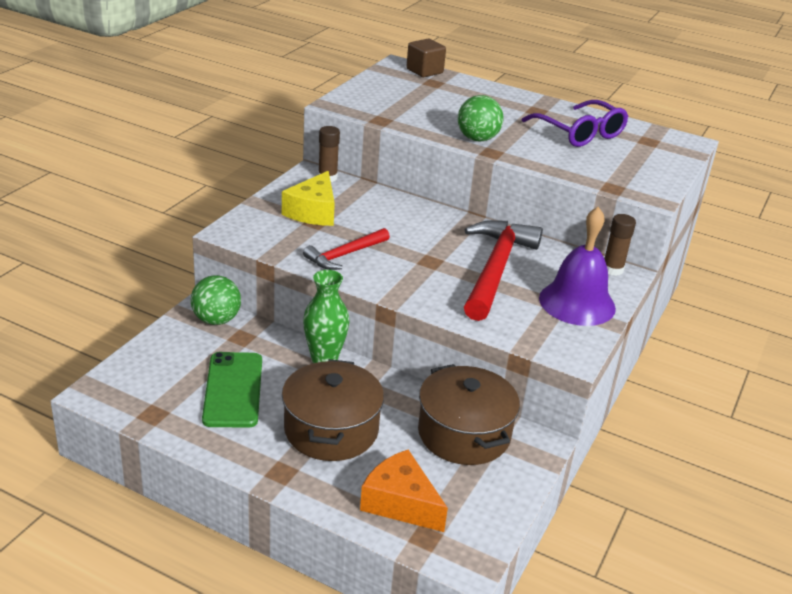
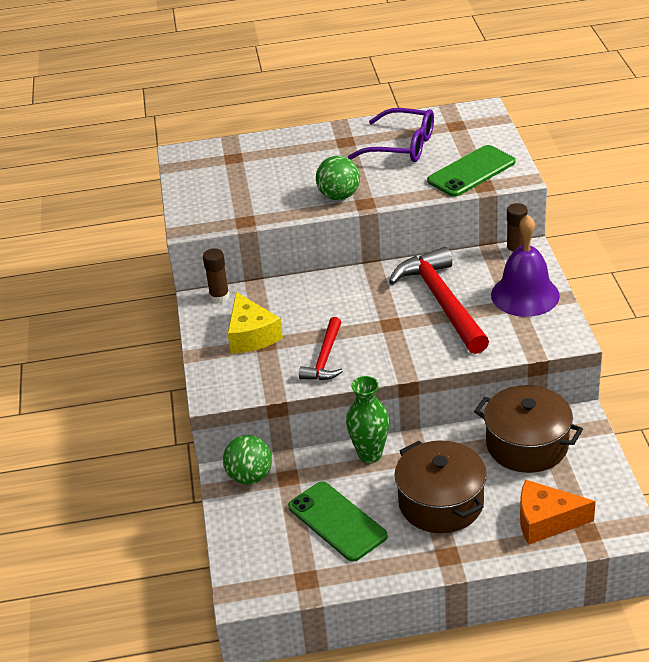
camera: 30 degrees left, 5 degrees up
brown cube [406,39,446,77] -> none
none -> green phone [427,145,515,197]

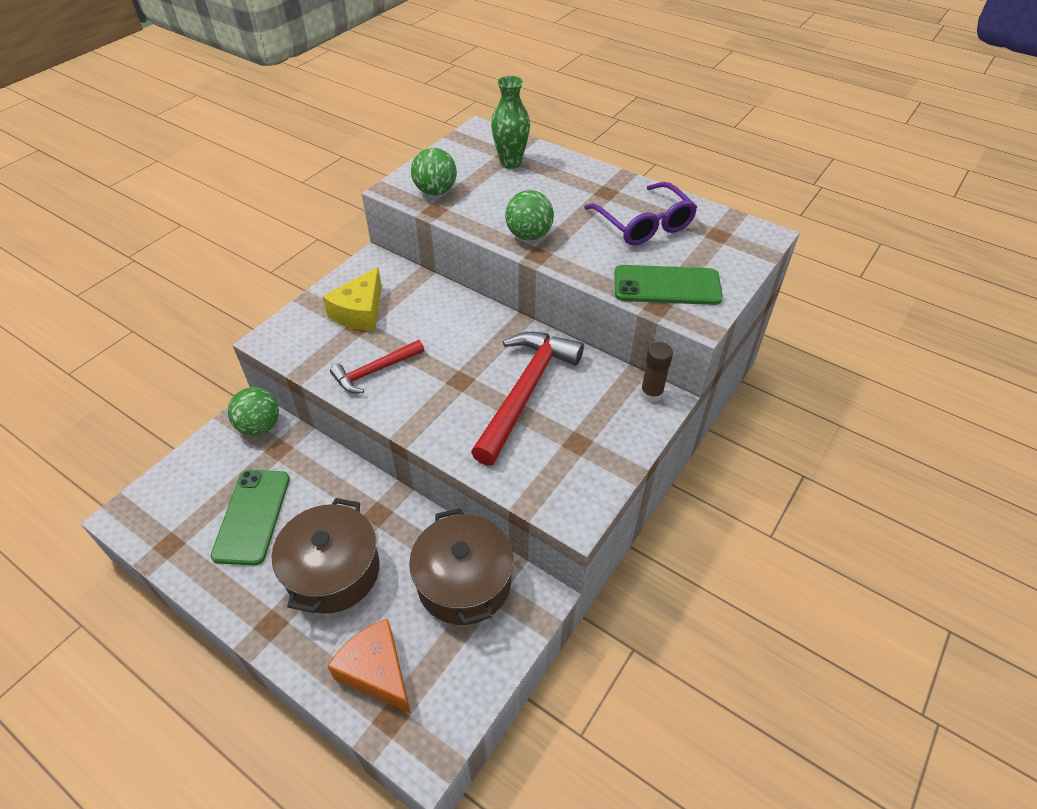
camera: 40 degrees right, 10 degrees up
brown glue stick [203,248,230,303] -> none
green vase [346,376,389,463] -> green vase moved to [491,76,530,169]
purple bell [491,214,560,317] -> none
none -> green ball [411,148,457,195]

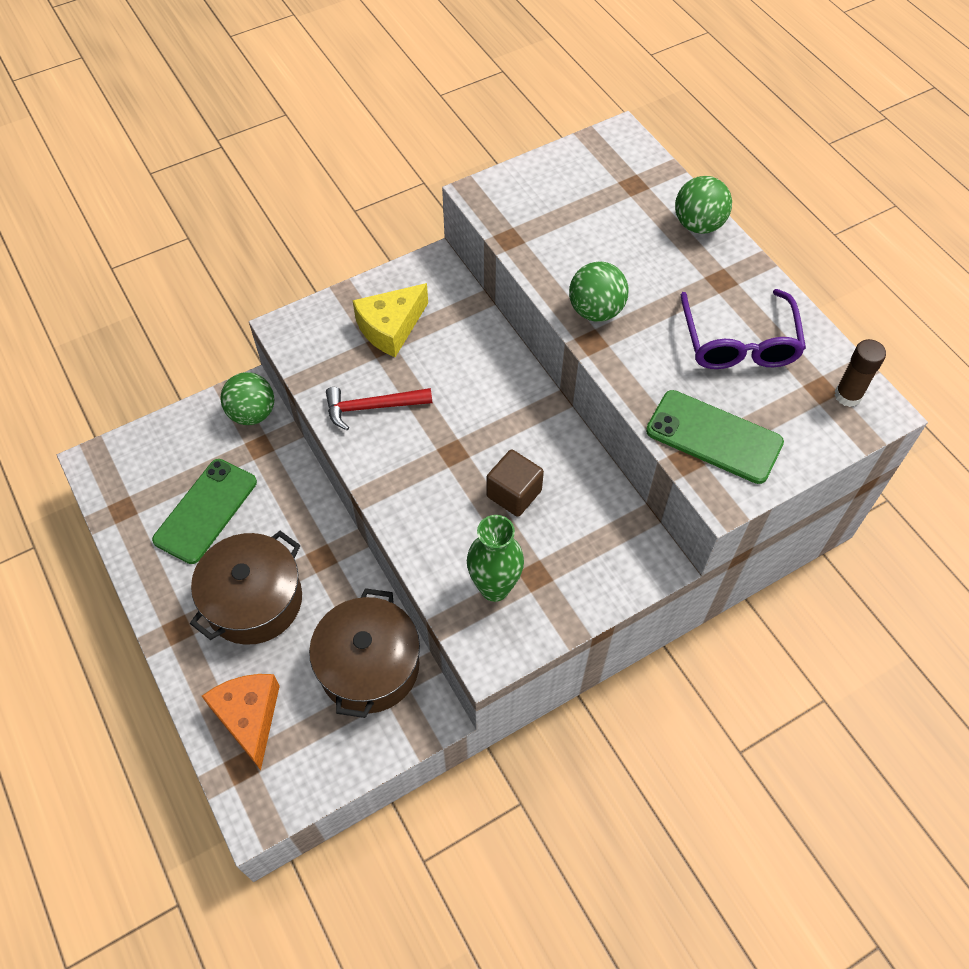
camera: 25 degrees right, 10 degrees up
green ball [411,148,457,195] -> green ball moved to [675,176,732,234]
red hammer [471,332,584,466] -> brown cube [486,450,544,517]
green vase [491,76,530,169] -> green vase moved to [467,515,524,602]
brown glue stick [640,342,673,402] -> brown glue stick moved to [835,339,886,407]

